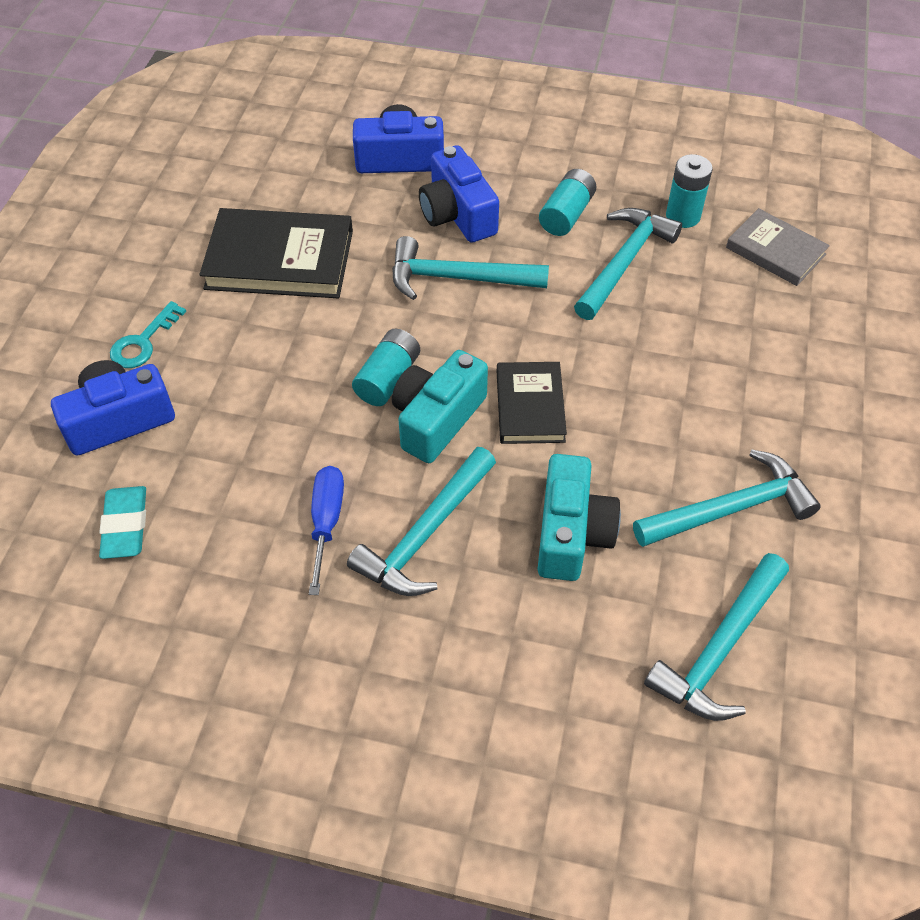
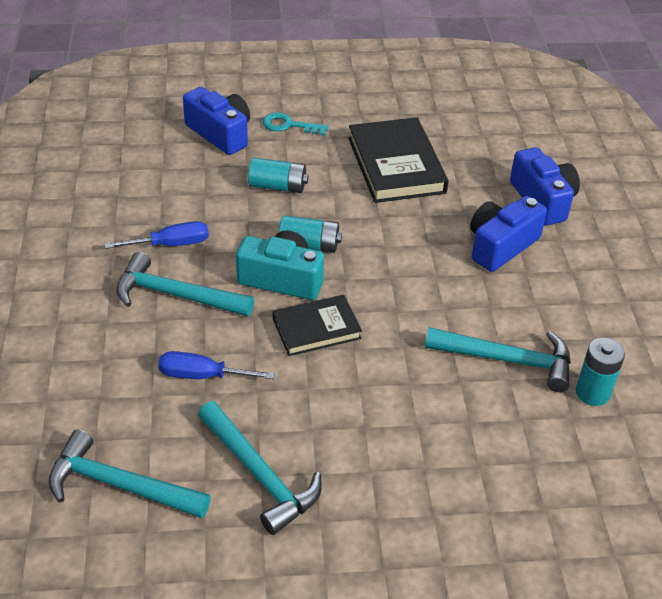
camera: 70 degrees right, 10 degrees down
turquoise eraser [99,486,146,559] -> none
turquoise hammer [392,236,549,300] -> none
turquoise camera [538,454,621,581] -> blue screwdriver [158,351,275,379]
turquoise battery [539,169,597,236] -> turquoise battery moved to [248,158,309,193]
grey book [726,208,830,286] -> none

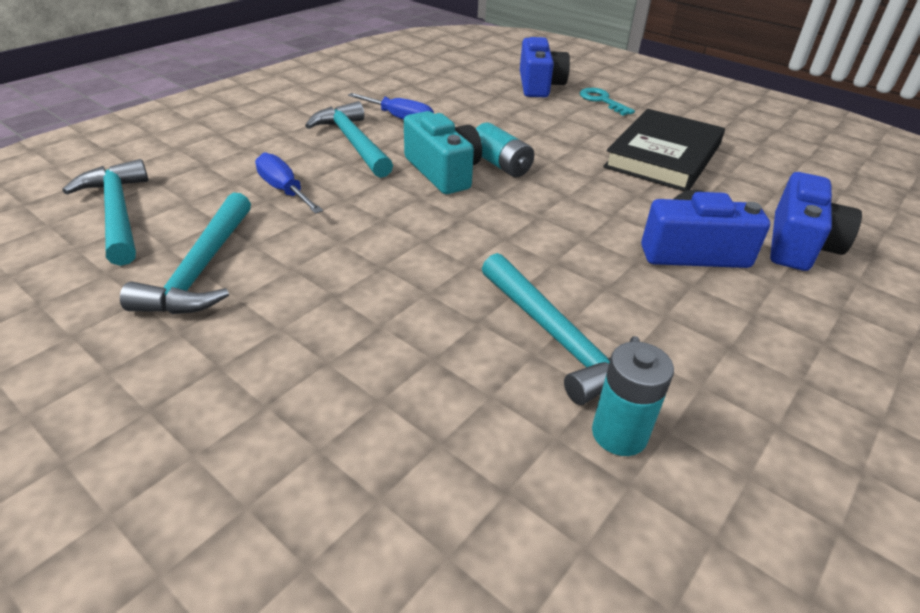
camera: 45 degrees right, 5 degrees down
turquoise battery [248,158,309,193] -> none
black book [273,295,362,356] -> none

